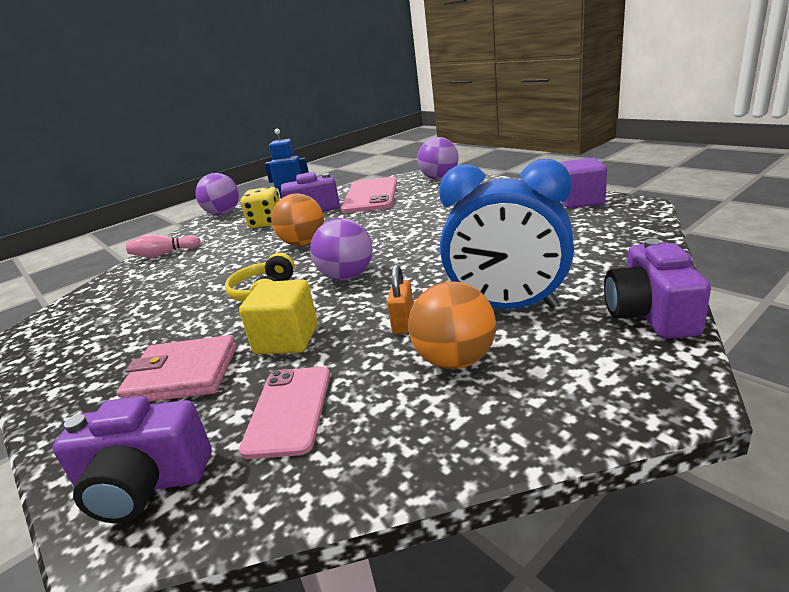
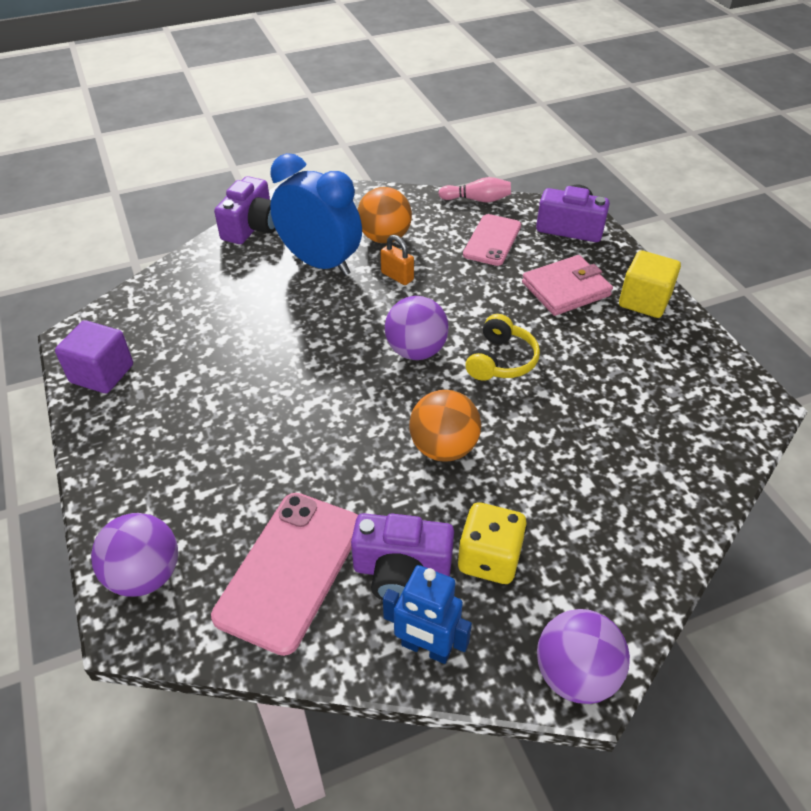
camera: 165 degrees left, 20 degrees up
pink wallet [116,335,237,402] -> pink wallet turned 45 degrees counterclockwise [522,255,613,316]
pink bowling pin [126,234,201,258] -> pink bowling pin moved to [438,177,511,202]
yellow cube [239,279,318,354] -> yellow cube moved to [619,250,681,318]
orange padlock [387,264,414,334] -> orange padlock turned 75 degrees counterclockwise [381,235,414,285]

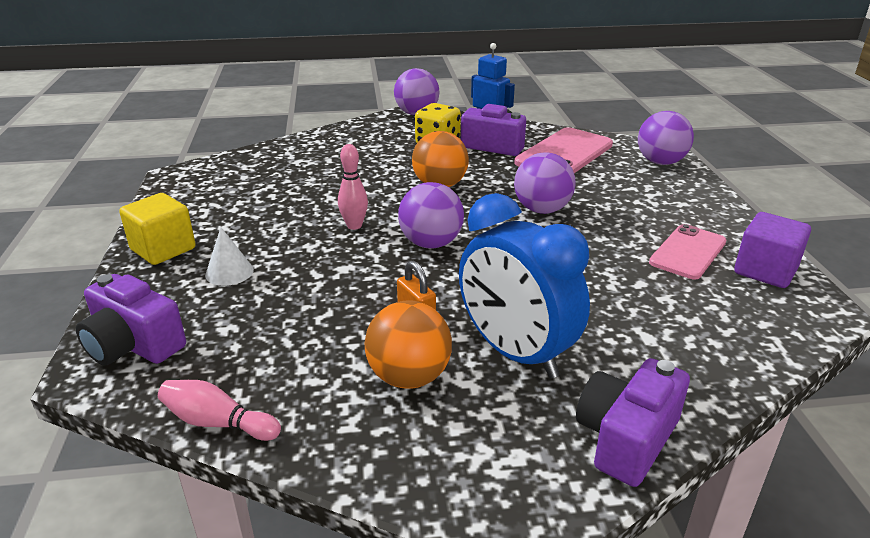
camera: 165 degrees left, 15 degrees down
pink phone [463,214,521,266] -> pink phone moved to [649,224,726,279]
yellow headphones [465,314,540,381] -> pink bowling pin [338,144,368,230]
pink wallet [522,255,613,316] -> white cone [205,227,254,286]
none -> purple ball [514,152,576,214]

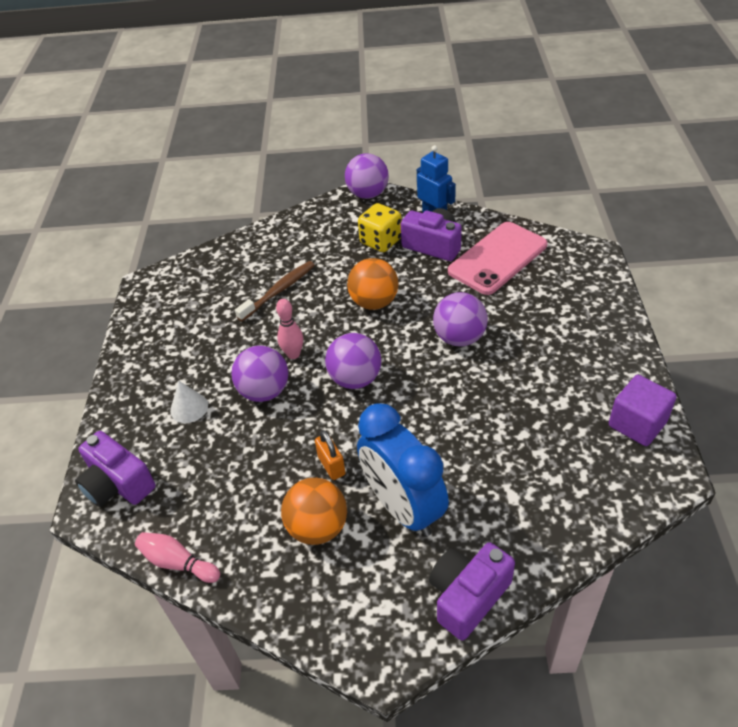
camera: 10 degrees right, 15 degrees up
yellow cube [119,193,196,265] -> none
purple ball [638,111,694,165] -> purple ball moved to [231,345,288,402]
pink phone [649,224,726,279] -> none
none -> brown toothbrush [235,261,315,321]

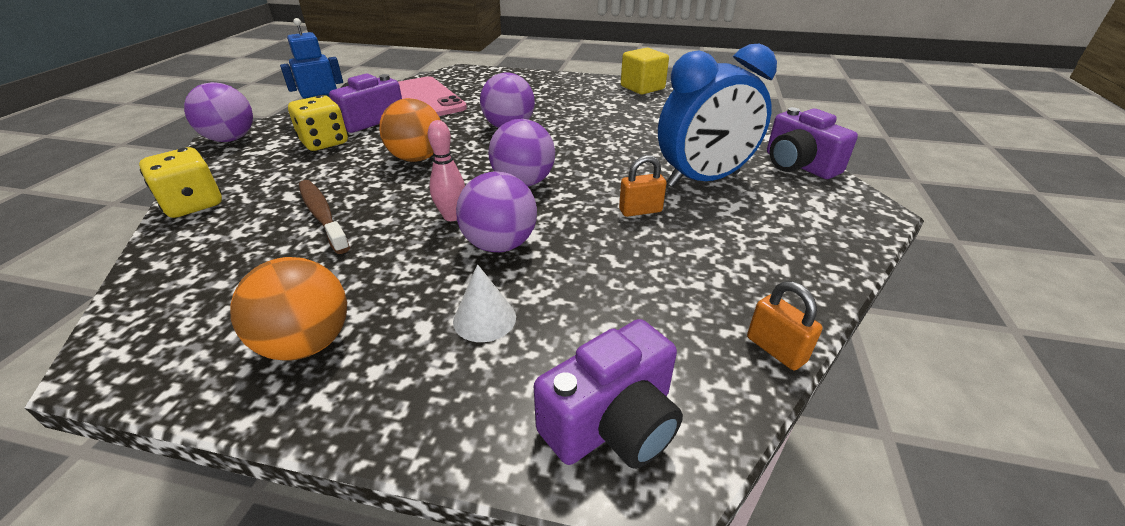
camera: 80 degrees left, 10 degrees down
pink bowling pin [135,532,220,583] -> orange padlock [747,281,823,370]
orange ball [281,478,347,545] -> orange ball moved to [230,257,347,361]
purple cube [609,375,677,446] -> yellow cube [621,48,669,94]
none -> yellow dice [139,147,222,218]

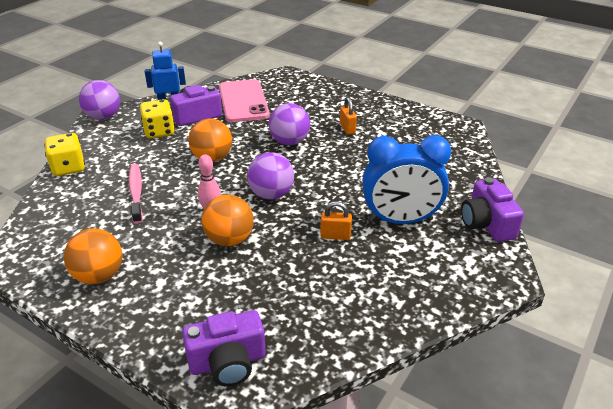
camera: 20 degrees right, 0 degrees up
brown toothbrush [299,180,350,254] -> pink toothbrush [129,164,143,224]
white cone [453,264,516,342] -> none
purple ball [456,172,537,252] -> orange ball [201,194,254,246]
yellow cube [621,48,669,94] -> none
orange padlock [747,281,823,370] -> orange padlock moved to [340,97,357,134]

